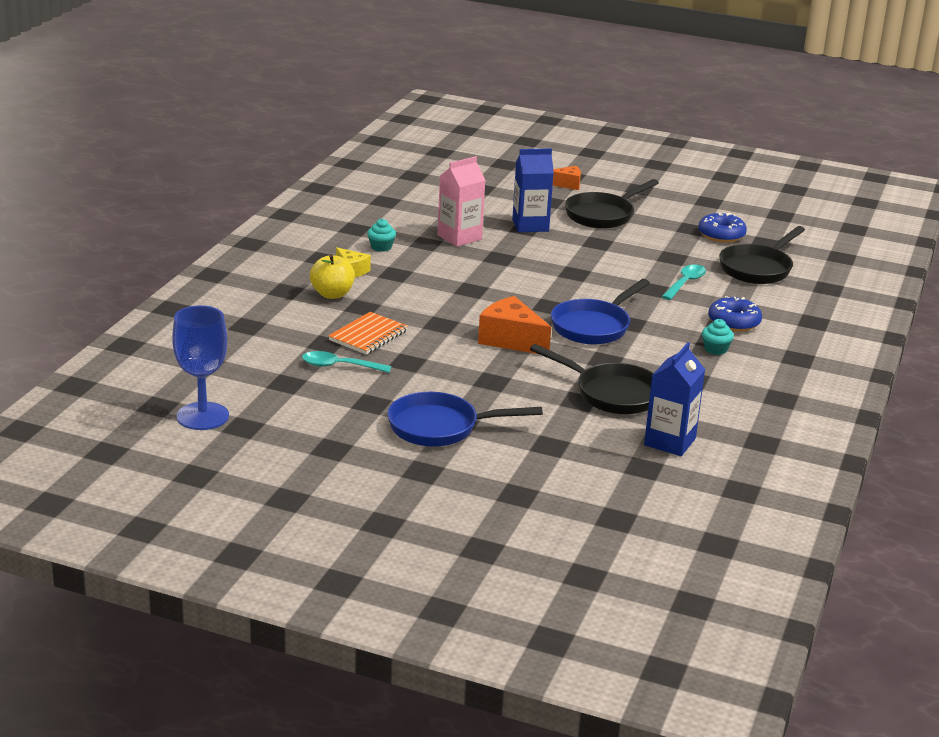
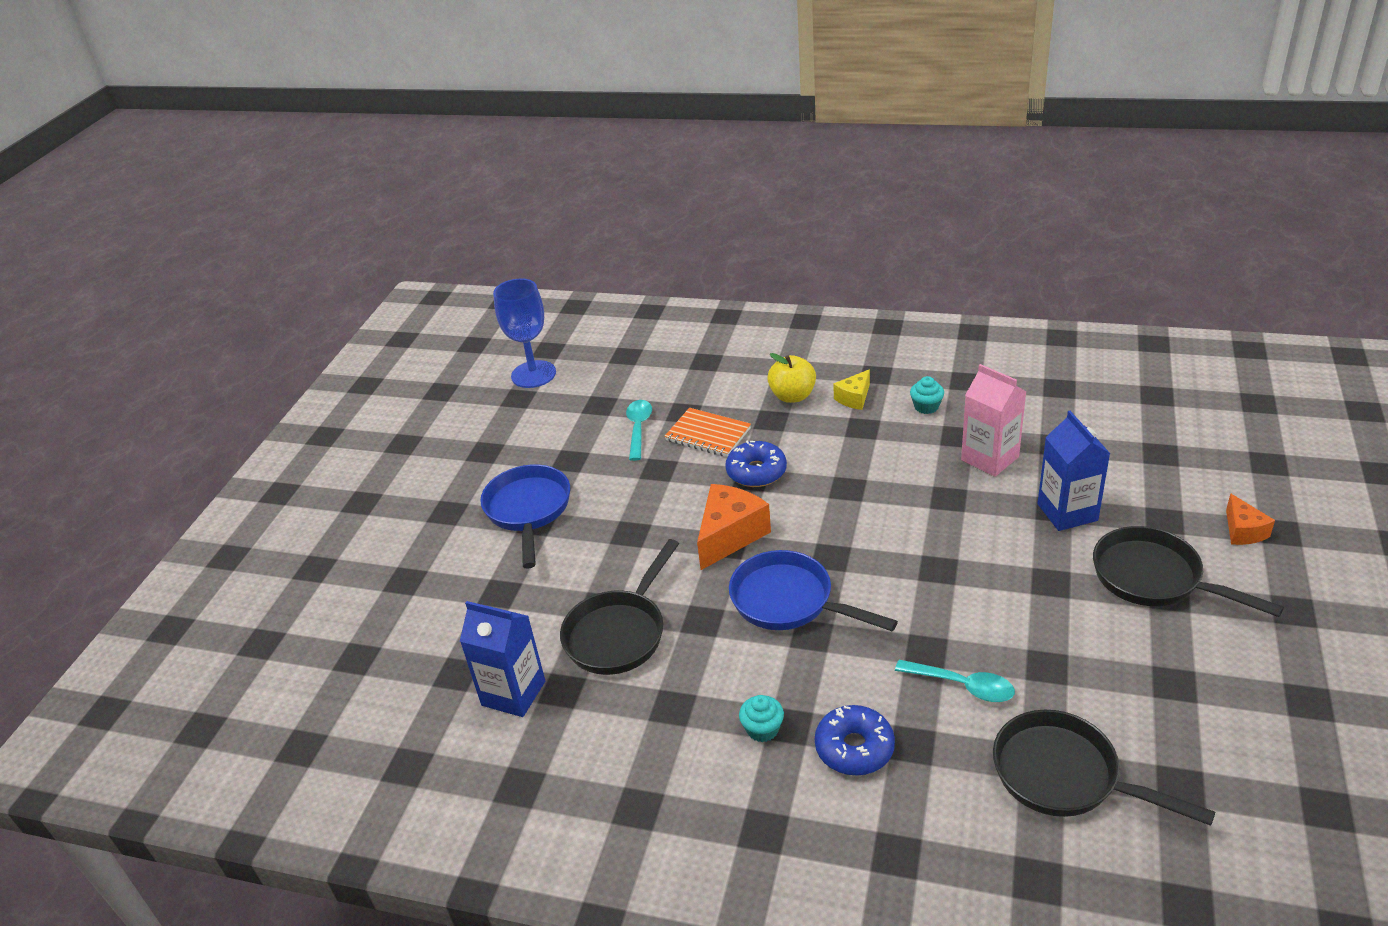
camera: 90 degrees right, 10 degrees up
blue donut [698,213,747,243] -> blue donut moved to [725,440,787,487]

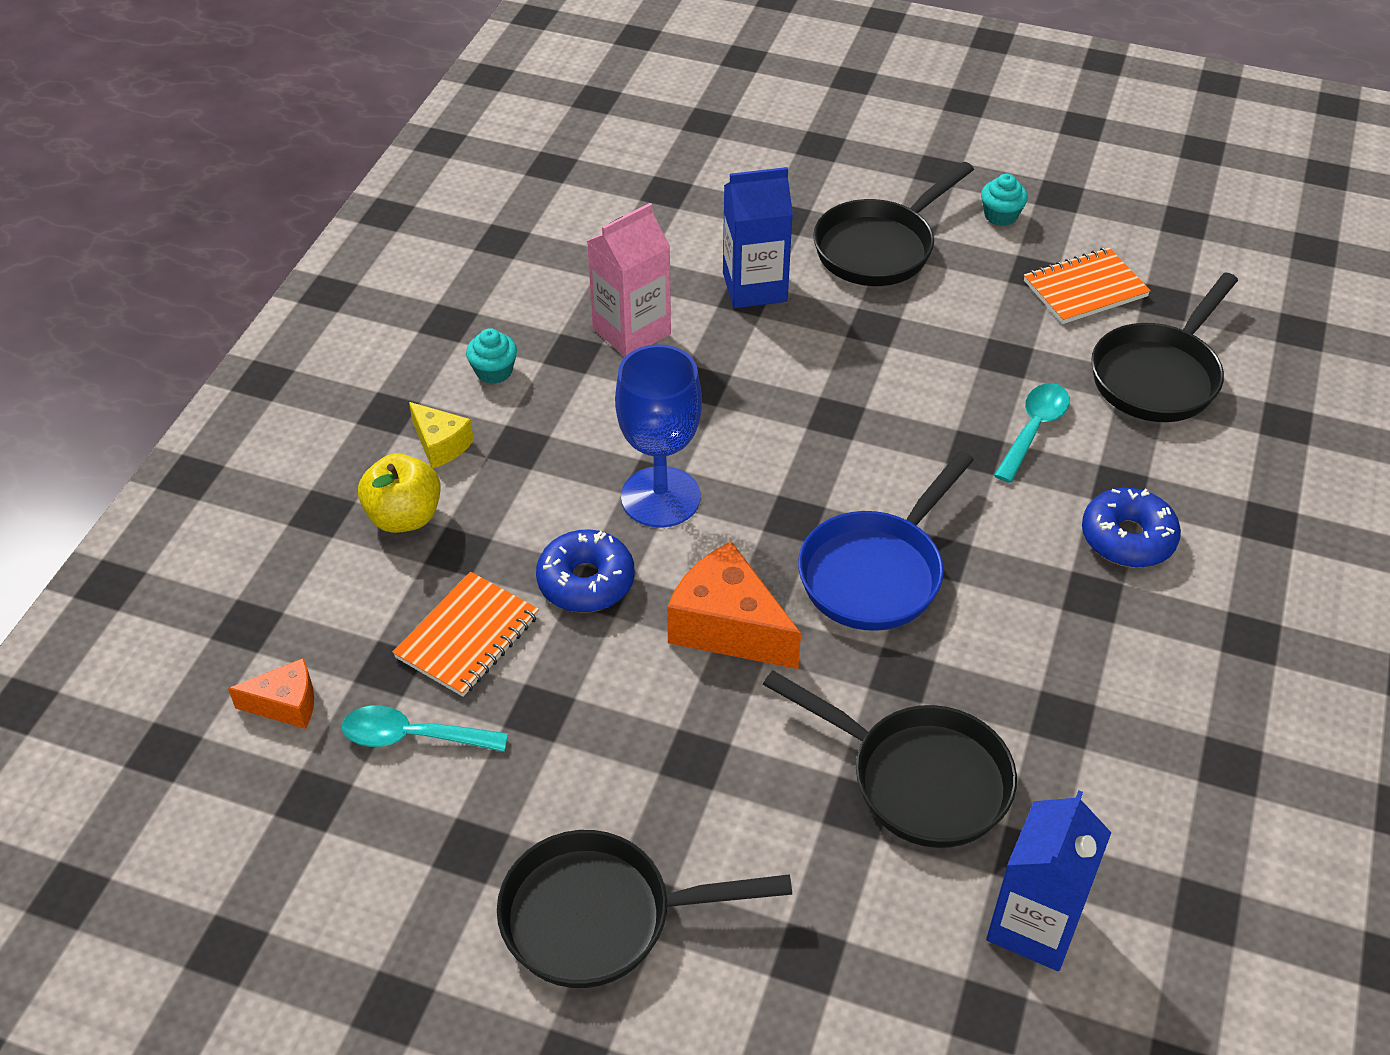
camera: 90 degrees left, 10 degrees up
blue pan [480,464,570,569] -> black pan [497,830,792,988]
blue goblet [493,279,556,388] -> blue goblet moved to [615,344,702,528]
turquoise cupcake [739,695,784,742] -> turquoise cupcake moved to [981,174,1028,226]
orange cheese [1226,493,1275,545] -> orange cheese moved to [228,658,314,729]
none -> orange notebook [1024,248,1151,324]

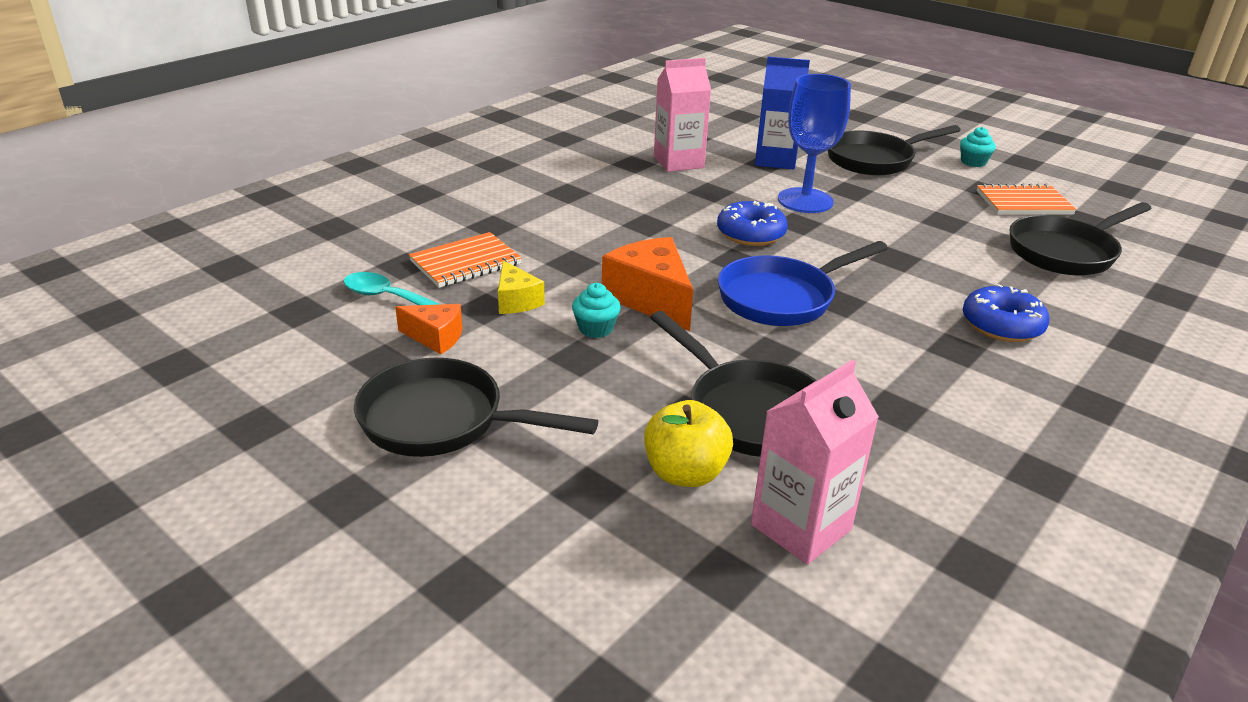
camera: 20 degrees right, 15 degrees down
orange cheese [228,658,314,729] -> orange cheese moved to [395,304,462,354]
yellow apple [358,453,441,533] -> yellow apple moved to [644,400,733,487]
yellow cheese [409,402,474,468] -> yellow cheese moved to [498,260,545,314]
turquoise cupcake [466,328,517,384] -> turquoise cupcake moved to [572,283,621,338]
blue donut [536,529,635,613] -> blue donut moved to [717,201,788,246]
blue goblet [615,344,702,528] -> blue goblet moved to [778,74,851,213]
blue carton [986,790,1112,971] -> pink carton [751,360,879,564]
turquoise spoon [994,383,1070,483] -> none

